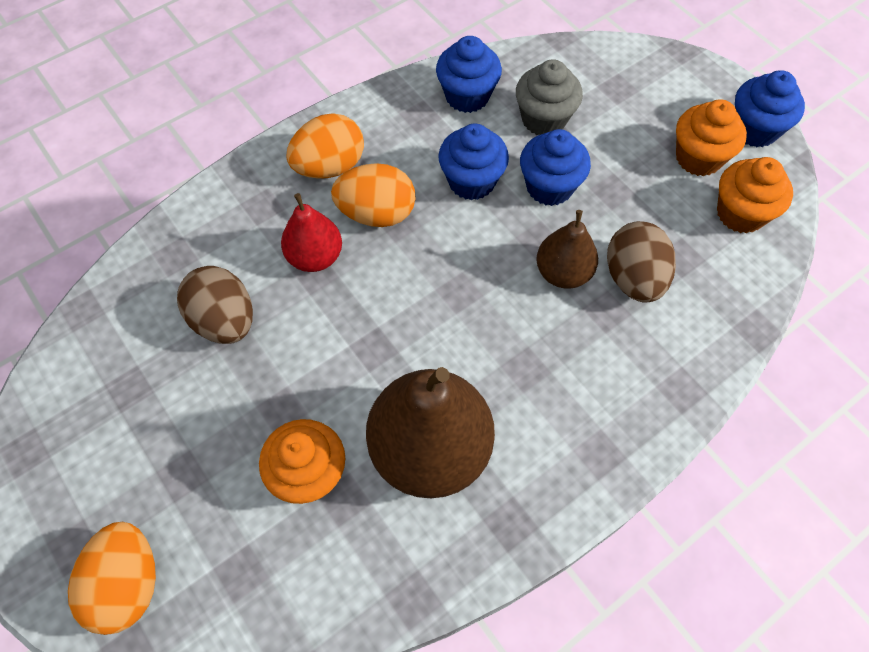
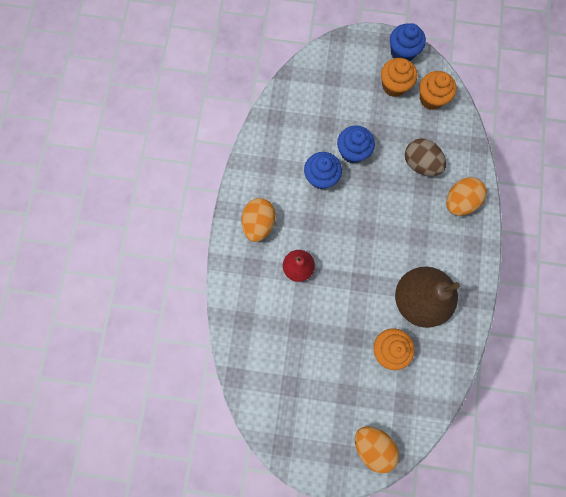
camera: 45 degrees left, 15 degrees up
brown egg [177,266,253,344] -> none
orange egg [331,163,416,227] -> orange egg moved to [446,177,487,216]
blue cupcake [436,36,502,113] -> none
grey cupcake [516,59,583,135] -> none
brown pear [536,210,598,289] -> none

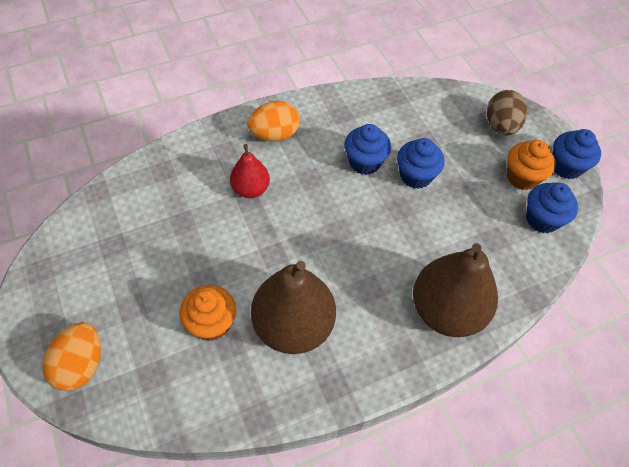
camera: 55 degrees right, 20 degrees down
brown egg [405,138,446,176] -> brown egg moved to [487,90,528,136]
orange cupcake [420,71,456,110] -> blue cupcake [526,183,578,233]
orange egg [446,177,487,216] -> brown pear [413,243,498,337]

